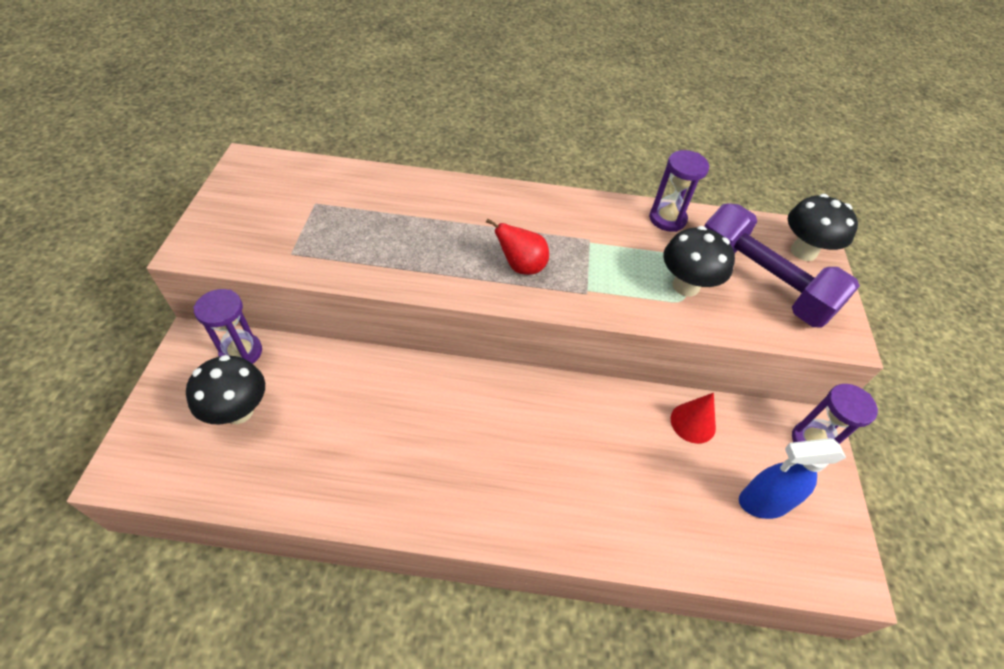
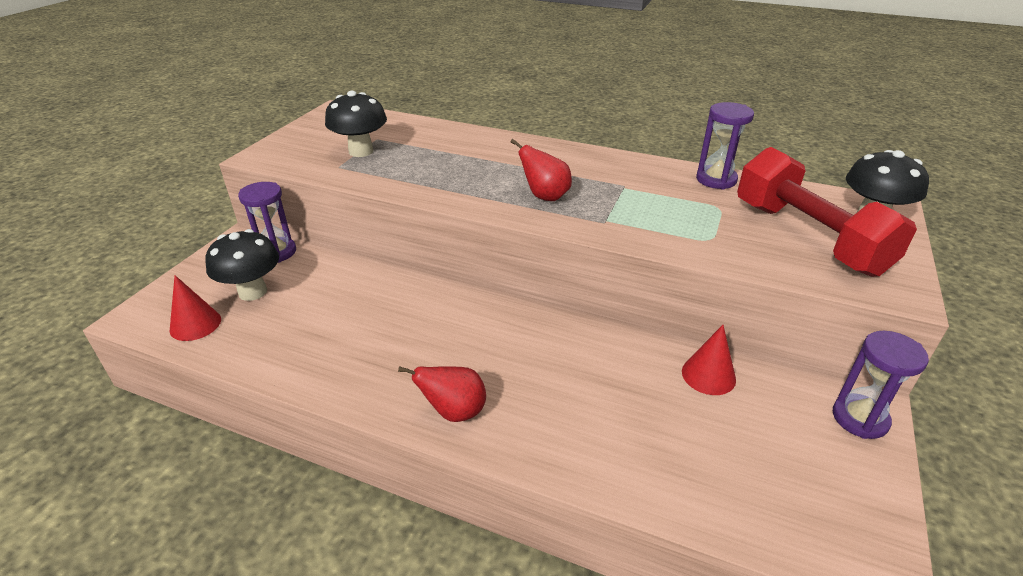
camera: 20 degrees right, 15 degrees down
black mushroom [663,226,735,297] -> black mushroom moved to [325,91,387,157]
purple dumbbell [704,203,860,328] -> red dumbbell [737,147,917,277]
blue spray bottle [739,438,846,519] -> none
none -> red cone [170,275,221,341]
none -> red pear [398,366,486,422]

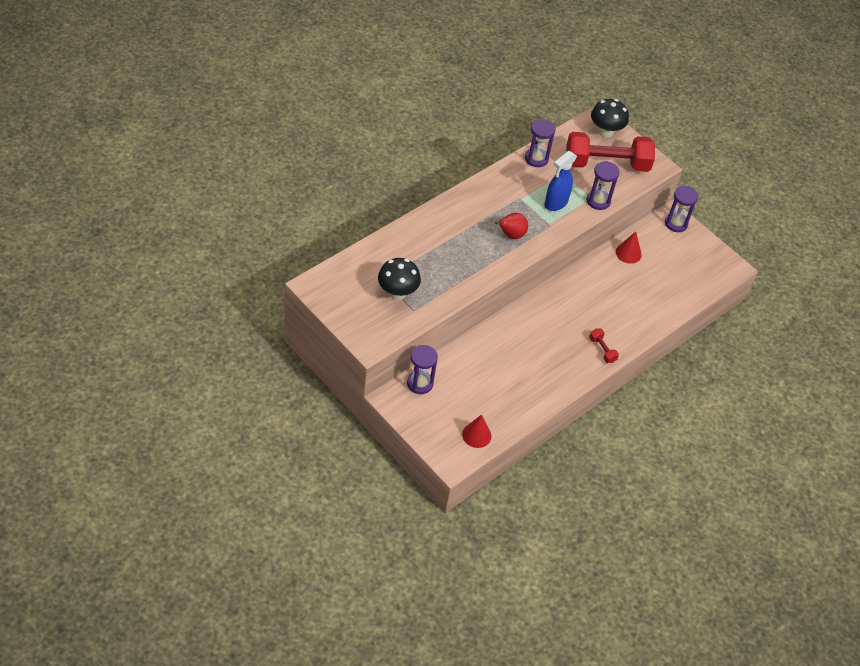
camera: 70 degrees left, 15 degrees up
black mushroom [205,229,279,301] -> none
red pear [398,366,486,422] -> red dumbbell [589,328,619,363]
none -> blue spray bottle [544,151,577,211]
none -> purple hourglass [587,161,620,210]

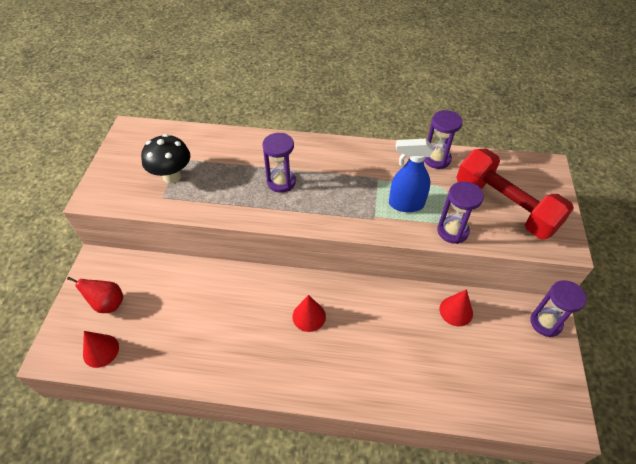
camera: 55 degrees right, 0 degrees up
purple hourglass [407,345,438,394] -> purple hourglass moved to [263,133,296,193]
red pear [495,213,528,239] -> red pear moved to [67,277,123,313]
red dumbbell [589,328,619,363] -> none
black mushroom [591,99,629,138] -> none
none -> red cone [292,295,326,332]

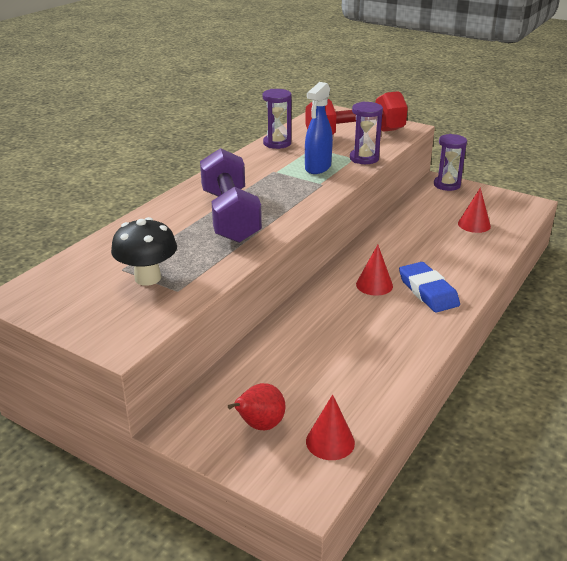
camera: 65 degrees left, 20 degrees down
purple hourglass [263,133,296,193] -> purple dumbbell [200,148,262,243]
red cone [440,289,473,326] -> red cone moved to [458,187,491,233]
none -> blue eraser [399,262,460,312]

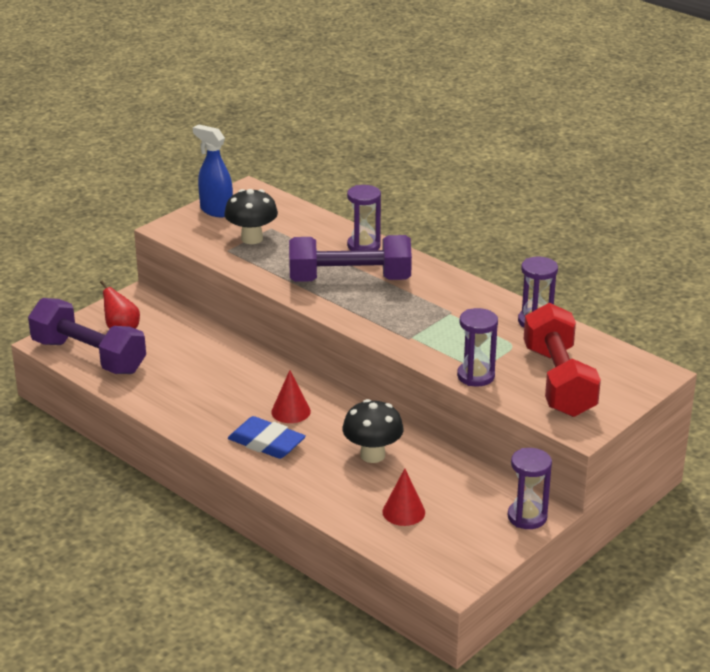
camera: 100 degrees right, 0 degrees up
blue spray bottle [305,82,333,174] -> blue spray bottle moved to [193,124,233,217]
red cone [306,394,355,460] -> purple dumbbell [28,298,146,374]
blue eraser [399,262,460,312] -> blue eraser turned 45 degrees clockwise [228,416,306,459]
none -> black mushroom [343,399,404,463]
none -> purple hourglass [347,185,381,251]

